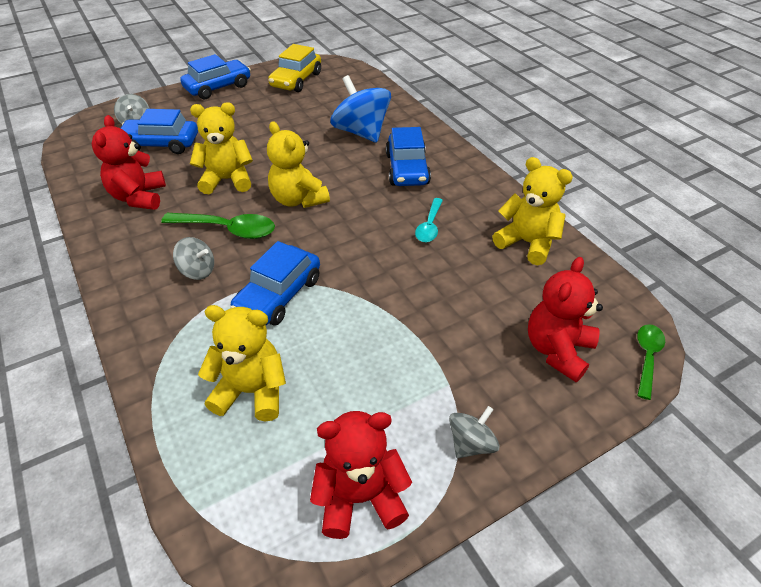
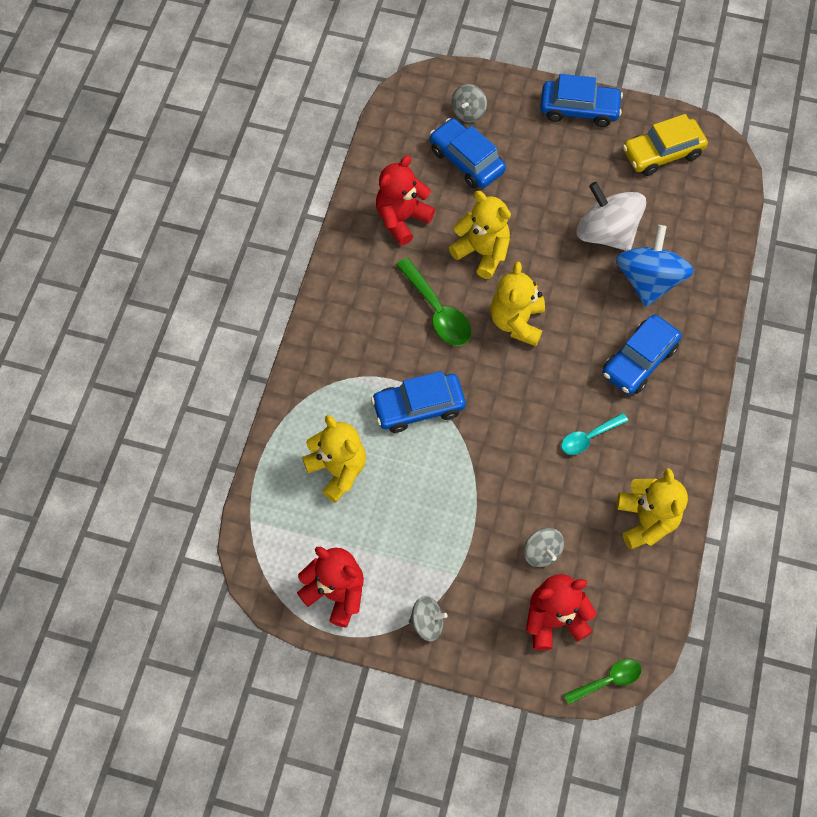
camera: 45 degrees right, 20 degrees up
grey spinning top [173,237,214,280] -> grey spinning top moved to [524,528,564,567]
none -> white spinning top [577,182,646,251]

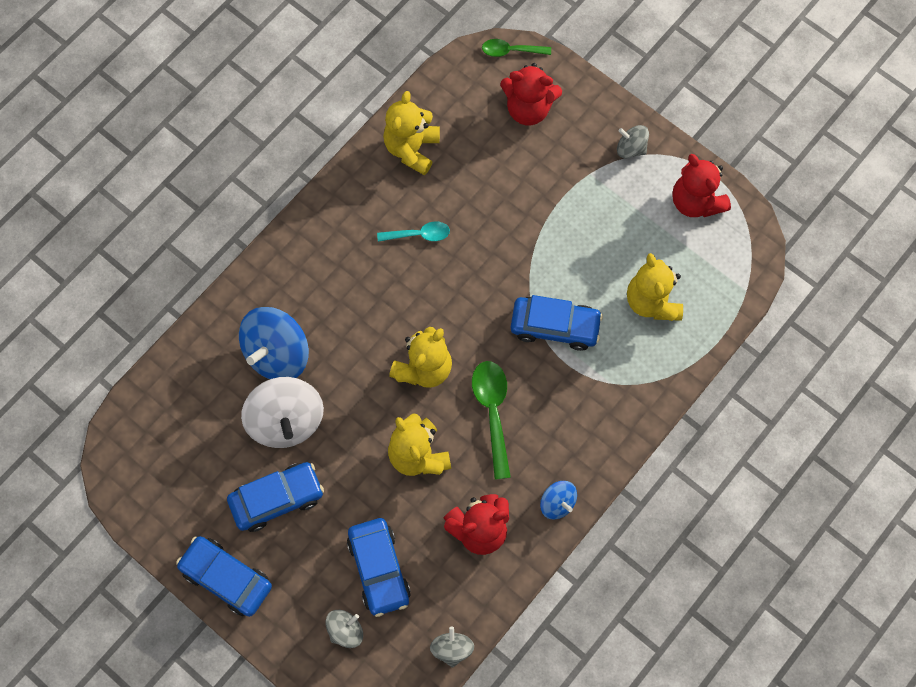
camera: 155 degrees left, 5 degrees up
grey spinning top [524,528,564,567] -> grey spinning top moved to [430,627,474,668]
blue car [603,315,682,395] -> blue car moved to [227,462,324,532]
yellow car [623,114,708,176] -> none
none -> blue spinning top [540,481,577,519]

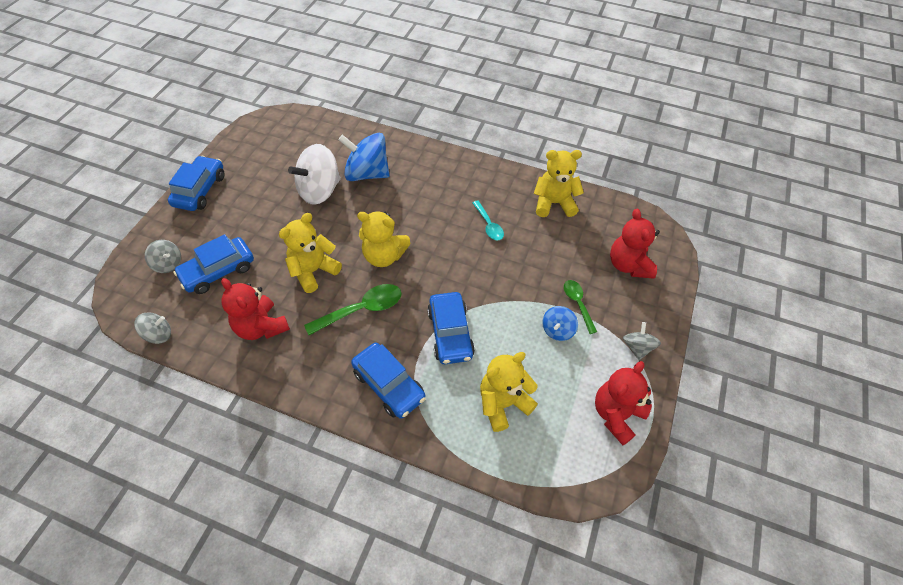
camera: 70 degrees right, 15 degrees down
blue car [227,462,324,532] -> blue car moved to [351,343,426,419]
green spoon [482,39,551,57] -> green spoon moved to [564,280,597,334]
blue spinning top [540,481,577,519] -> blue spinning top moved to [542,306,578,341]

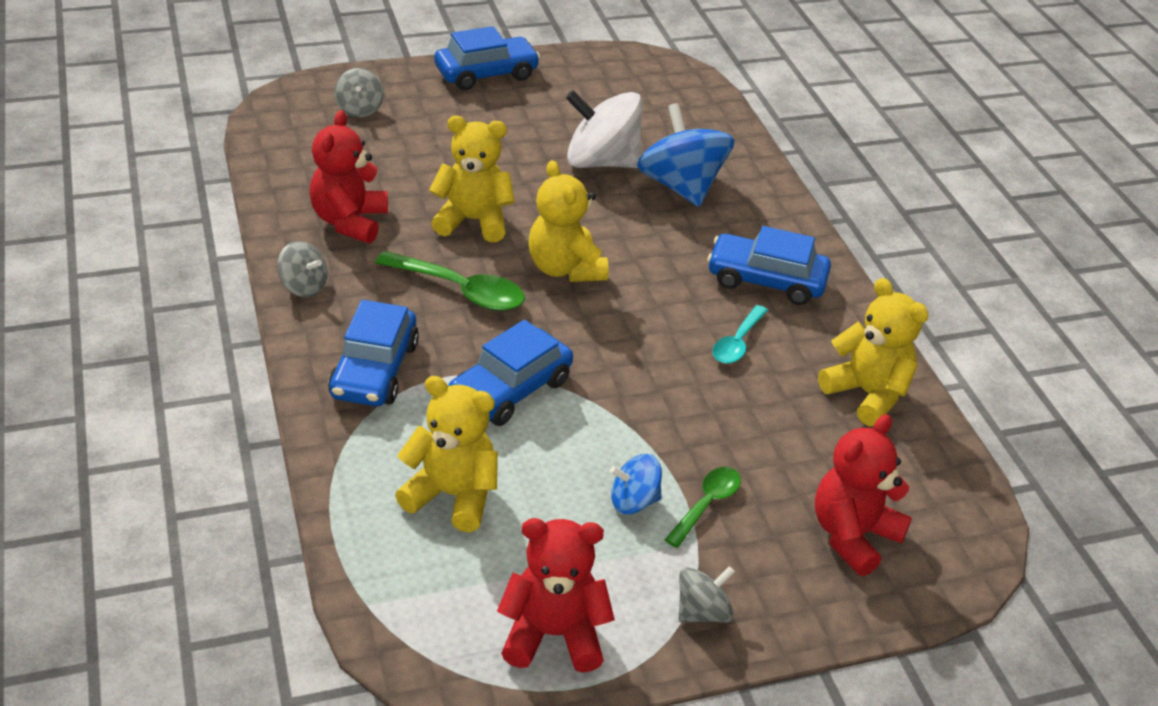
camera: 50 degrees right, 15 degrees down
grey spinning top [134,312,171,344] -> grey spinning top moved to [277,241,328,297]
blue car [173,234,254,294] -> blue car moved to [707,226,831,305]

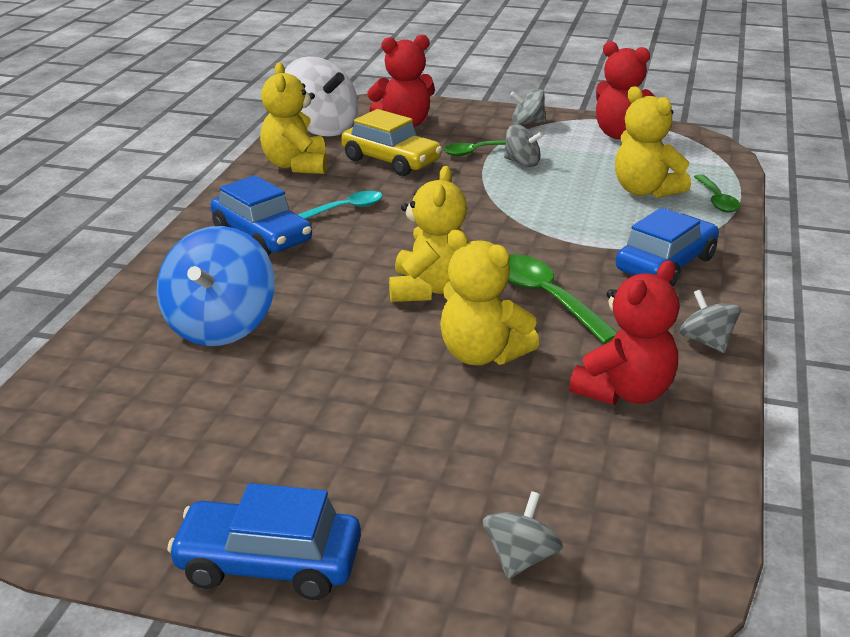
camera: 145 degrees left, 10 degrees down
blue car [448,320,573,426] -> none
white spinning top [566,90,643,168] -> white spinning top moved to [285,57,358,137]
blue spinning top [610,454,662,514] -> grey spinning top [504,124,543,167]
none -> yellow car [341,109,442,176]
none -> green spoon [694,174,740,213]

